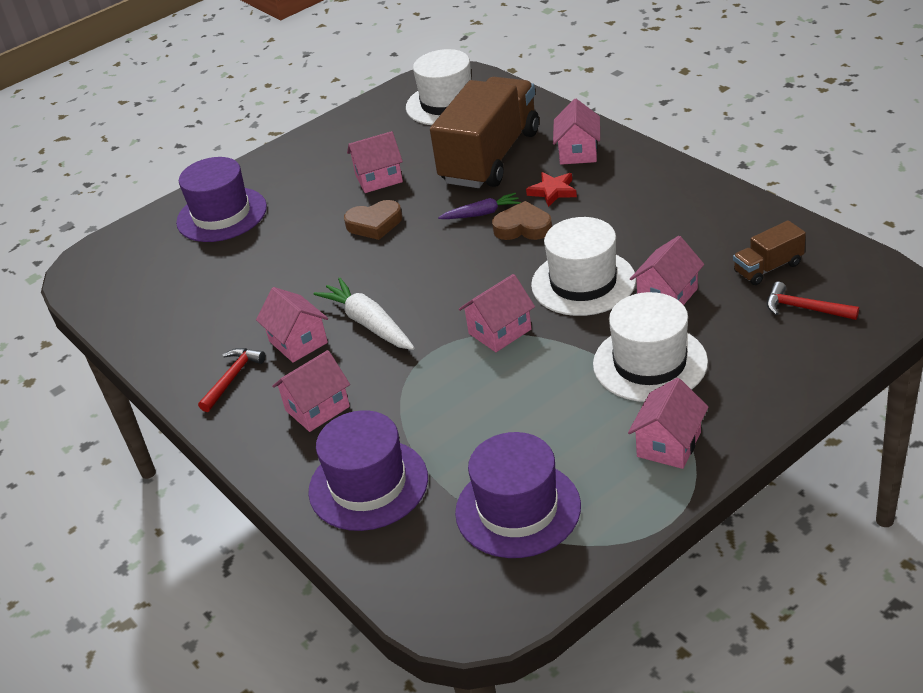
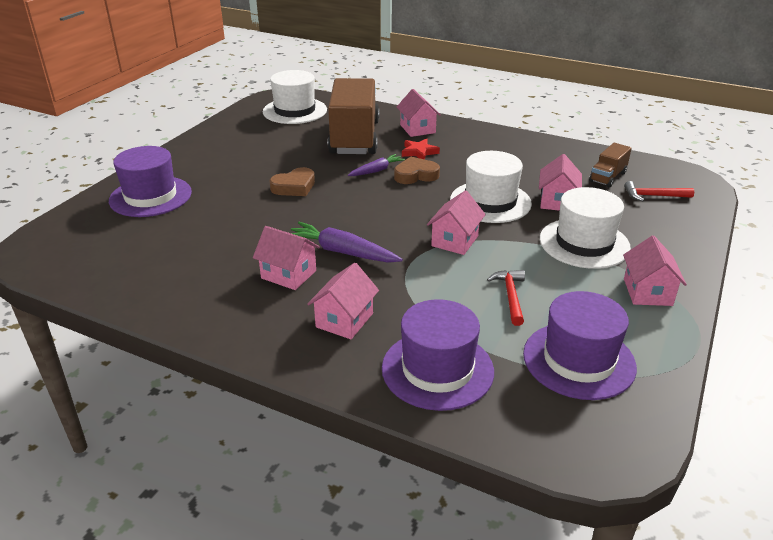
camera: 30 degrees left, 5 degrees down
red hammer [198,348,265,412] -> red hammer moved to [487,270,525,326]
white carrot [314,278,415,350] -> purple carrot [291,222,403,263]
pink house [347,131,403,193] -> none

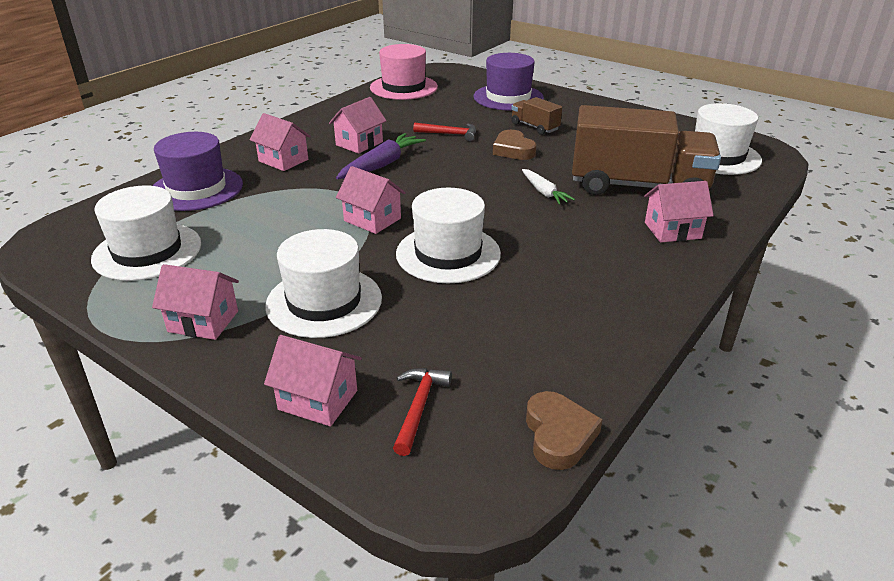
camera: 100 degrees right, 0 degrees up
purple carrot [348,154,405,176] -> white carrot [522,169,575,205]
brown heart [394,156,440,184] -> brown heart moved to [526,391,603,470]
red star [402,139,440,159] -> none
red hammer [487,270,525,326] -> red hammer moved to [413,123,476,141]
purple hat [523,291,637,400] -> white hat [91,185,201,281]
pink house [539,154,582,211] -> pink house moved to [264,335,362,426]
brown truck [589,143,632,188] -> brown truck moved to [511,97,562,135]
none -> pink hat [370,44,438,100]

